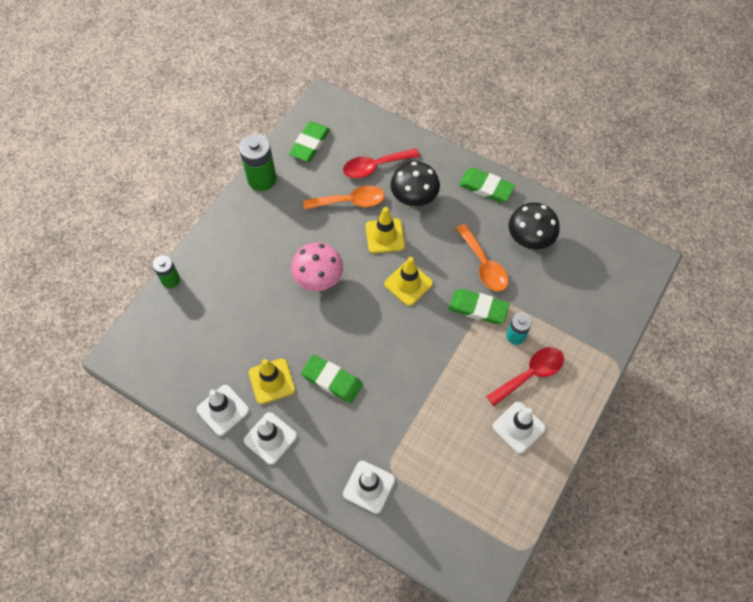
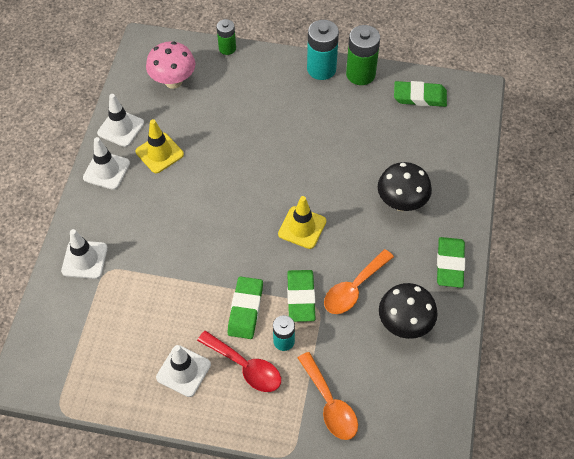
camera: 70 degrees right, 5 degrees down
pink mushroom [291,242,343,291] -> pink mushroom moved to [146,41,196,89]
green eraser [301,354,363,403] -> green eraser moved to [228,276,263,339]
orange spoon [303,186,385,210] -> orange spoon moved to [298,352,358,440]
red spoon [343,148,420,178] -> none
yellow traffic cone [366,207,405,253] -> none
none -> turquoise battery [307,20,339,80]

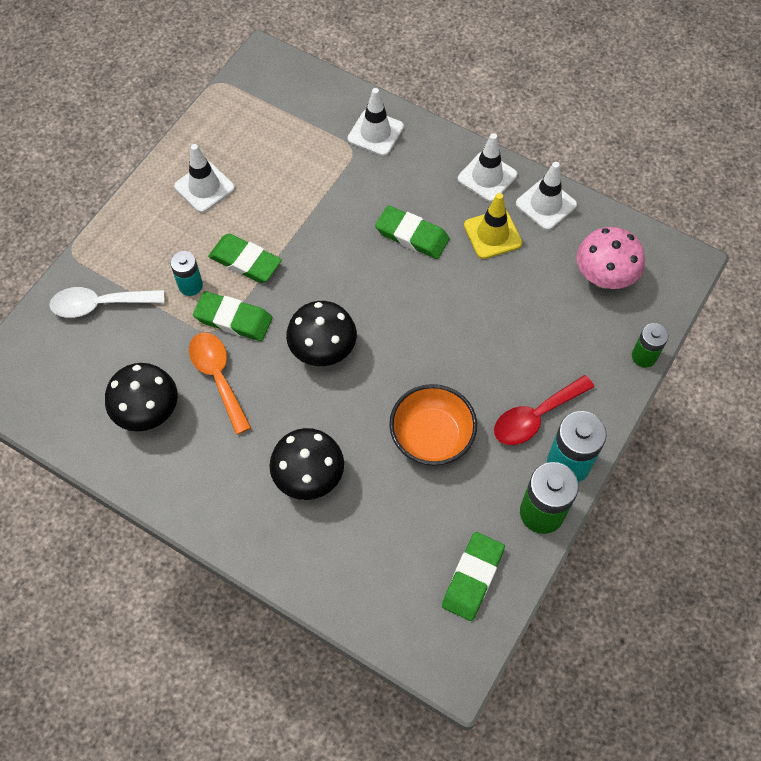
camera: 110 degrees right, 5 degrees up
red spoon [197,331,281,392] -> red spoon moved to [494,375,594,445]
yellow traffic cone [278,196,326,249] -> black mushroom [286,301,357,366]
orange spoon [298,352,358,440] -> white spoon [49,287,164,318]
green eraser [437,237,465,288] -> green eraser moved to [375,205,450,259]
none -> orange bowl [389,384,477,466]

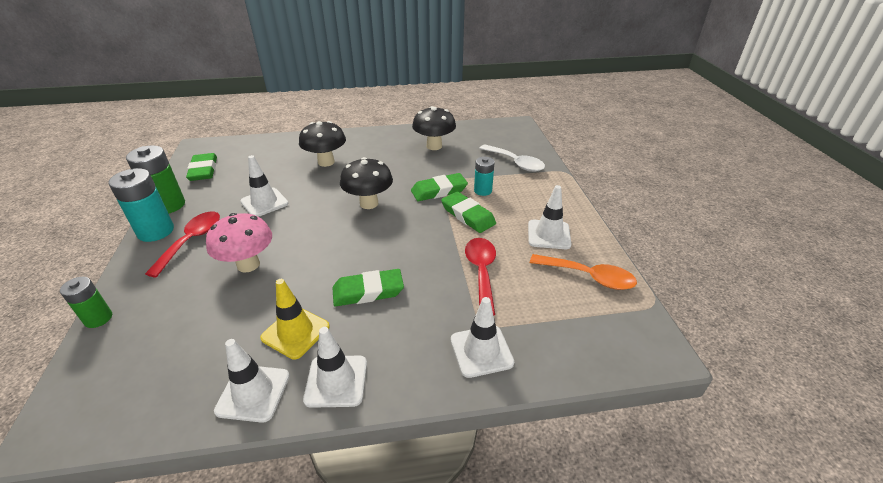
camera: 140 degrees right, 25 degrees down
white spoon [49,287,164,318] -> white spoon turned 90 degrees clockwise [479,144,545,172]
orange spoon [189,332,251,435] -> orange spoon moved to [530,254,637,290]
green eraser [208,234,282,283] -> green eraser turned 60 degrees clockwise [441,192,496,233]
orange bowl [389,384,477,466] -> white traffic cone [241,155,288,217]
pink mushroom [577,227,645,289] -> pink mushroom moved to [206,213,272,273]
none -> red spoon [465,238,496,316]

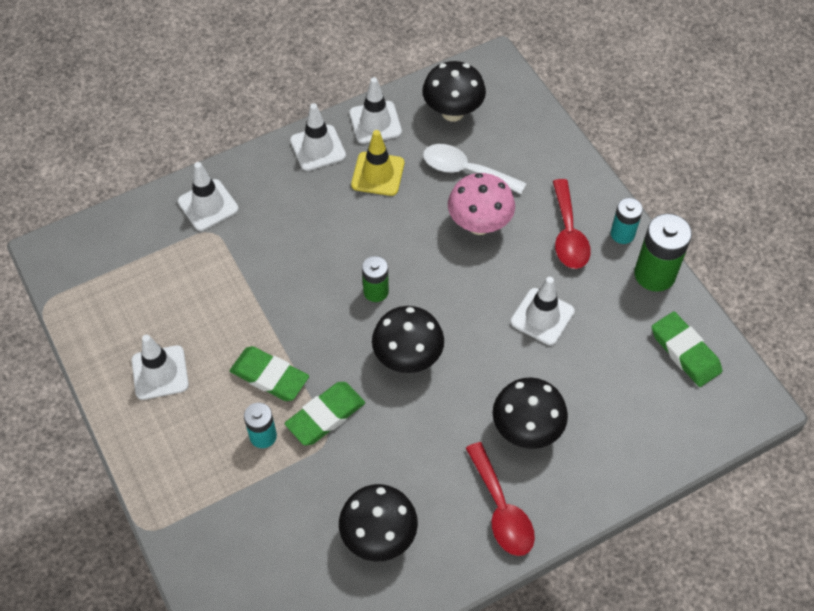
camera: 160 degrees right, 20 degrees up
green battery [60,277,112,328] -> green battery moved to [362,256,389,302]
turquoise battery [109,168,174,242] -> turquoise battery [611,198,643,244], size x0.60
green eraser [332,269,404,306] -> none
red spoon [465,238,496,316] -> red spoon moved to [466,442,535,556]
white spoon [479,144,545,172] -> white spoon moved to [423,144,526,194]
orange spoon [530,254,637,290] -> none
none -> black mushroom [422,61,486,122]

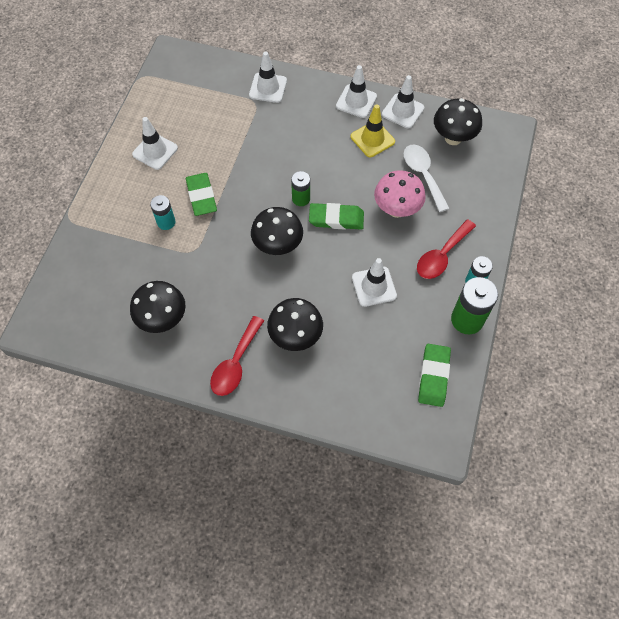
camera: 45 degrees right, 5 degrees up
green eraser [285,382,365,446] -> green eraser moved to [309,203,364,230]

